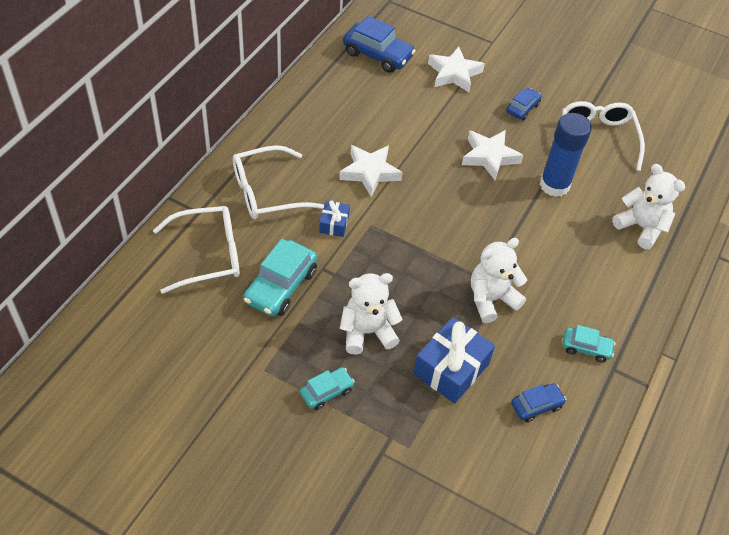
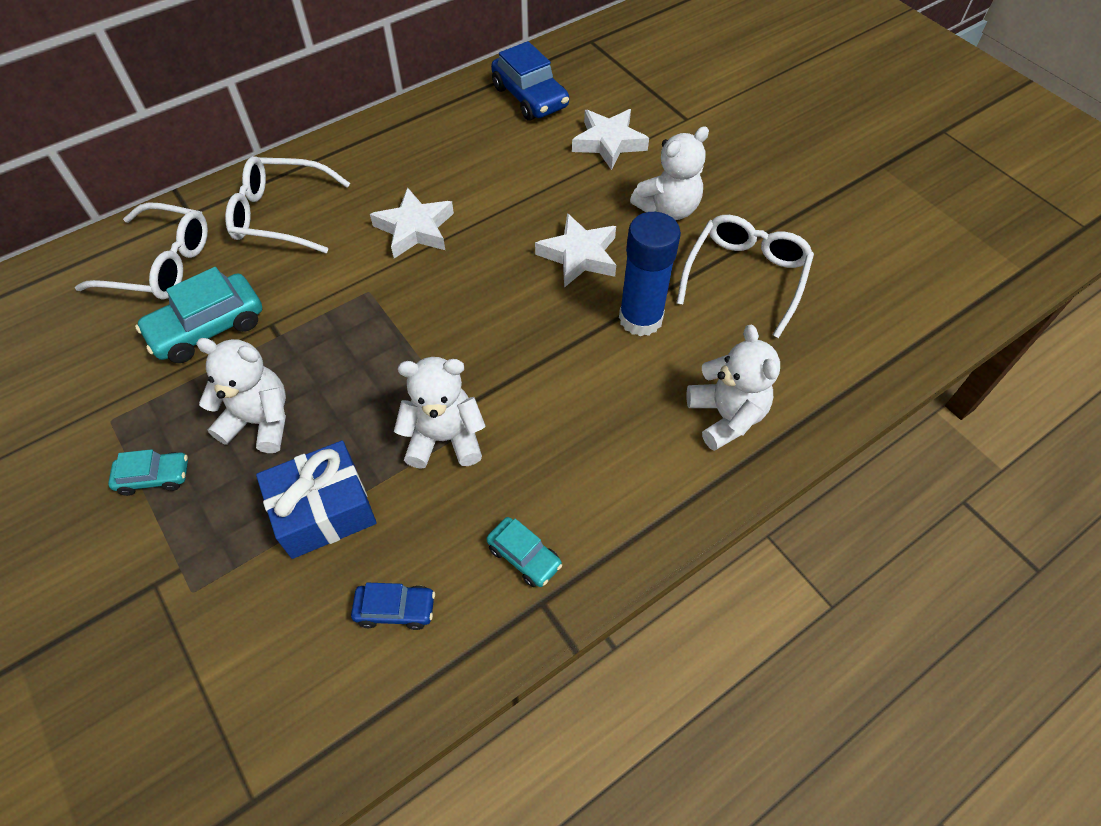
camera: 30 degrees right, 5 degrees up
blue gift [319,200,350,237] -> none
blue car [506,88,542,120] -> white teddy bear [630,126,709,220]

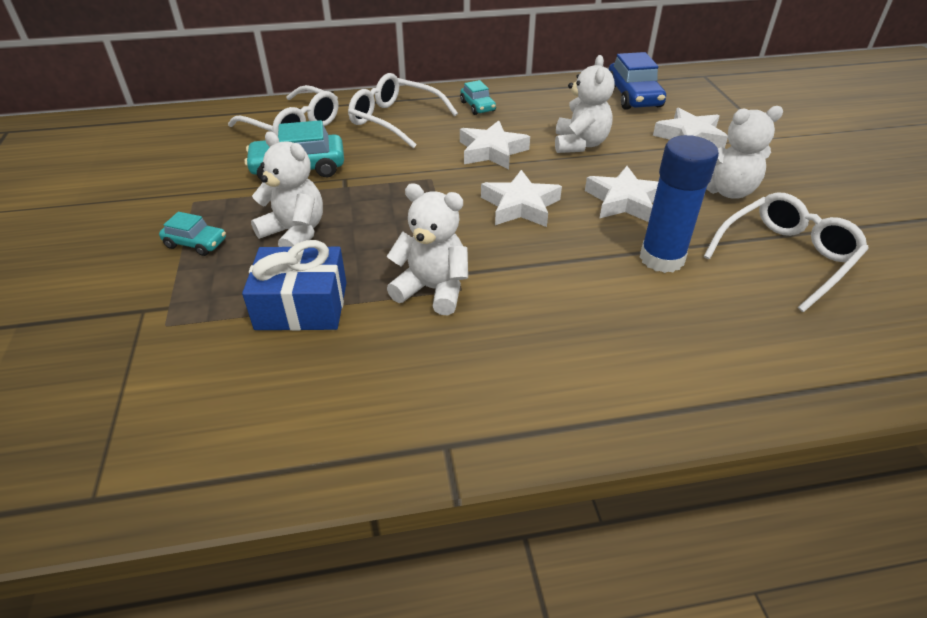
camera: 25 degrees right, 15 degrees down
blue car [351,583,435,630] -> none
turquoise car [486,517,562,587] -> turquoise car moved to [460,80,496,115]
white teddy bear [687,325,780,451] -> white teddy bear moved to [555,55,615,153]
none -> white star [481,170,562,227]

